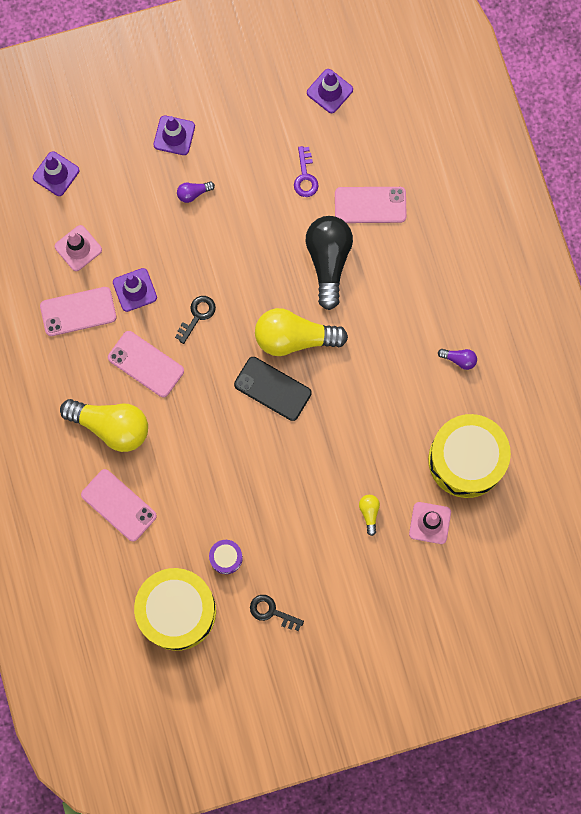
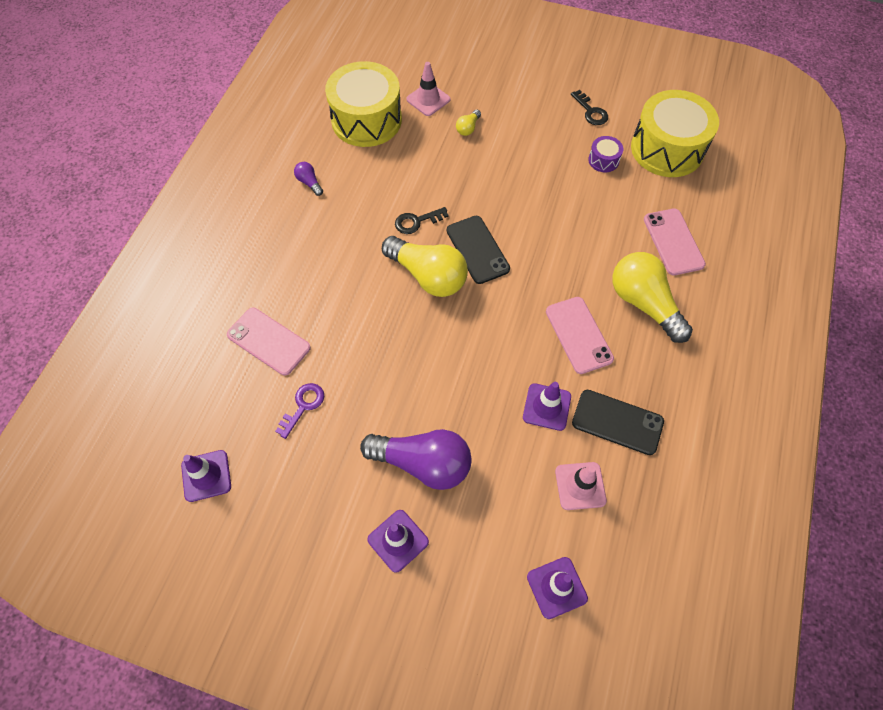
camera: 145 degrees left, 15 degrees down
pink phone [40,287,116,336] -> black phone [572,390,664,455]
black key [175,296,216,344] -> black key moved to [395,207,449,234]
purple light bulb [177,181,215,203] -> purple light bulb [360,429,472,490], size x2.32
black light bulb [306,216,353,310] -> none

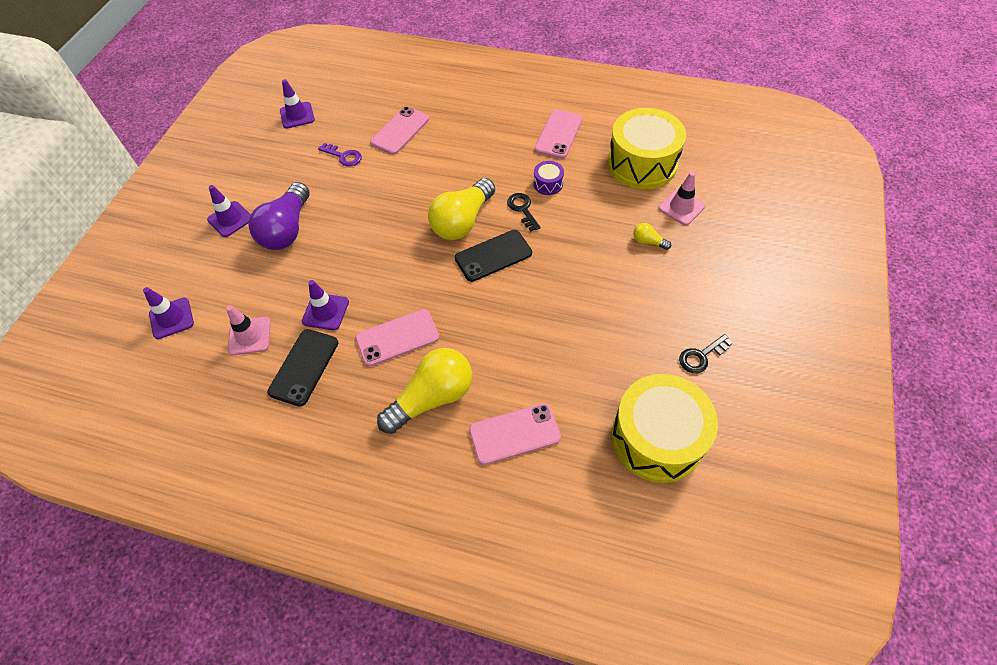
camera: 90 degrees right, 5 degrees down
purple light bulb [294,162,323,196] -> pink phone [535,109,583,159]
purple drum [588,136,623,172] -> purple drum moved to [534,161,564,195]

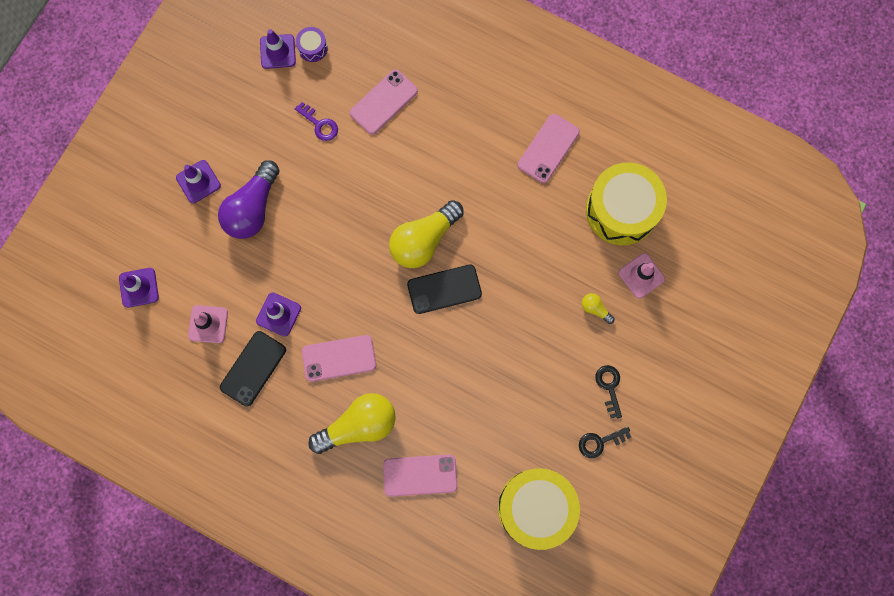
camera: 10 degrees right, 20 degrees up
black key [507,193,541,232] -> black key moved to [595,365,622,418]
purple drum [534,161,564,195] -> purple drum moved to [296,27,328,62]

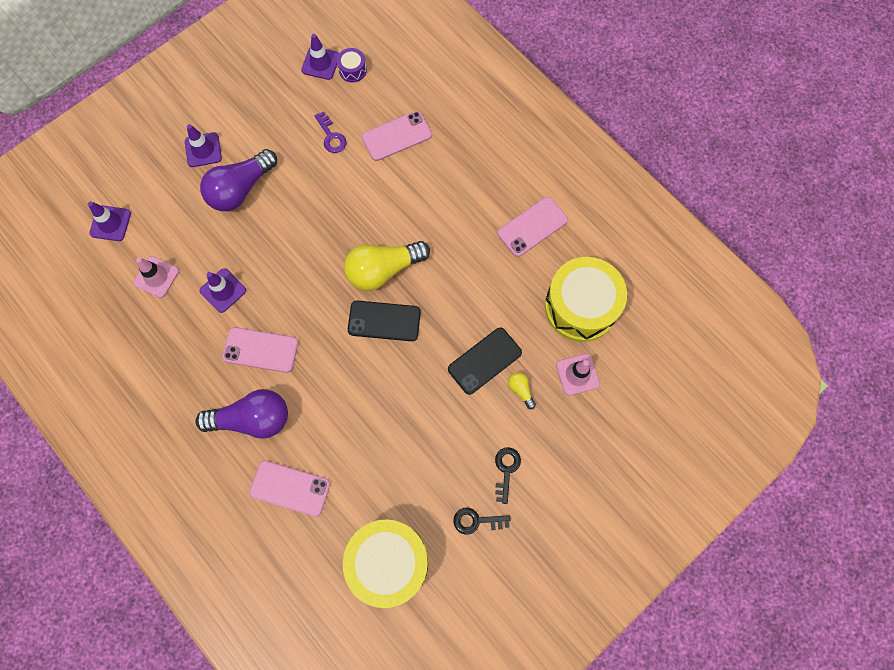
camera: 20 degrees right, 5 degrees down
black phone [220,331,286,407] -> black phone moved to [448,328,522,395]
yellow light bulb [308,393,396,454] -> purple light bulb [195,389,288,439]

